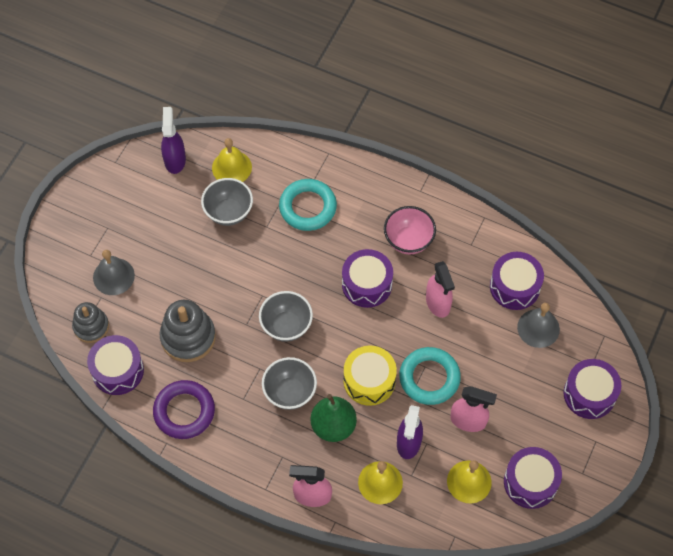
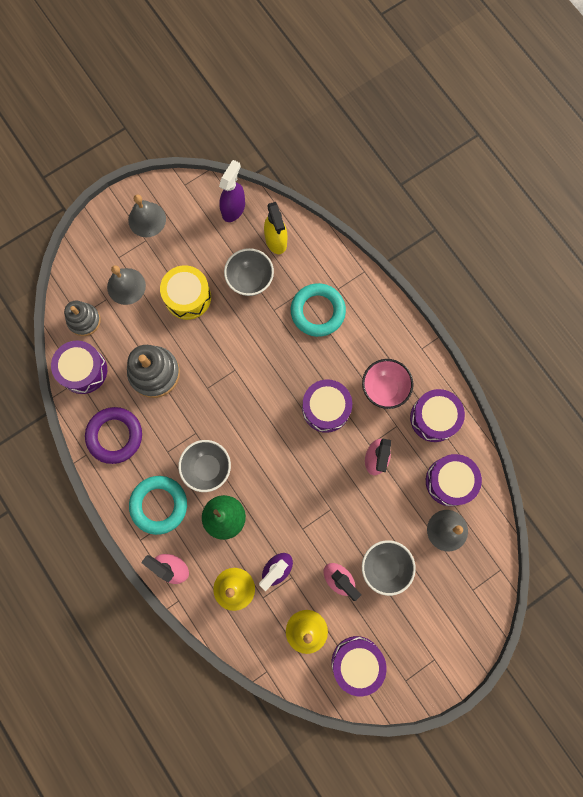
camera: 30 degrees right, 15 degrees up
yellow bell [212,138,252,182] -> yellow spray bottle [264,202,287,254]
grey bowl [259,291,313,342] -> grey bowl moved to [362,540,416,596]
yellow drum [344,345,397,406] -> yellow drum moved to [160,265,211,320]
turquoise ring [399,347,461,405] -> turquoise ring moved to [129,476,187,535]
purple drum [563,359,621,419] -> purple drum moved to [410,389,465,442]
none -> grey bell [128,195,166,237]

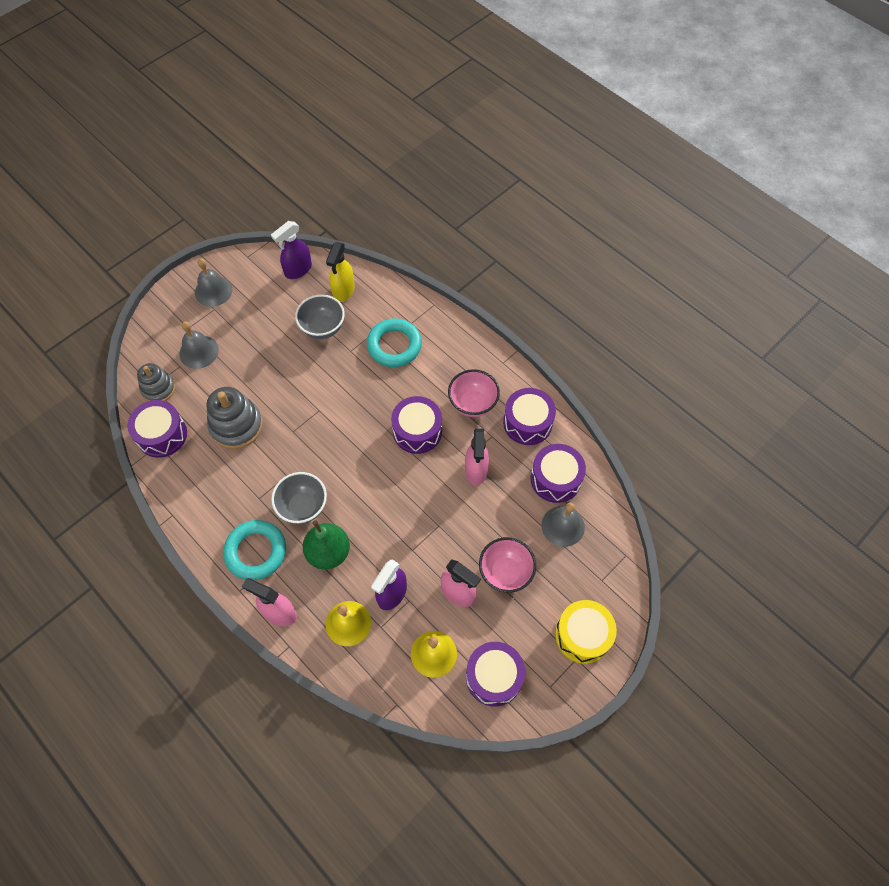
camera: 10 degrees left, 15 degrees down
purple ring [85,407,142,464] -> none
yellow drum [160,265,211,320] -> yellow drum moved to [555,600,617,664]
purple spray bottle [219,160,245,222] -> purple spray bottle turned 150 degrees counterclockwise [271,221,312,279]
yellow spray bottle [264,202,287,254] -> yellow spray bottle turned 45 degrees clockwise [326,242,355,302]
grey bowl [362,540,416,596] -> pink bowl [479,537,536,593]

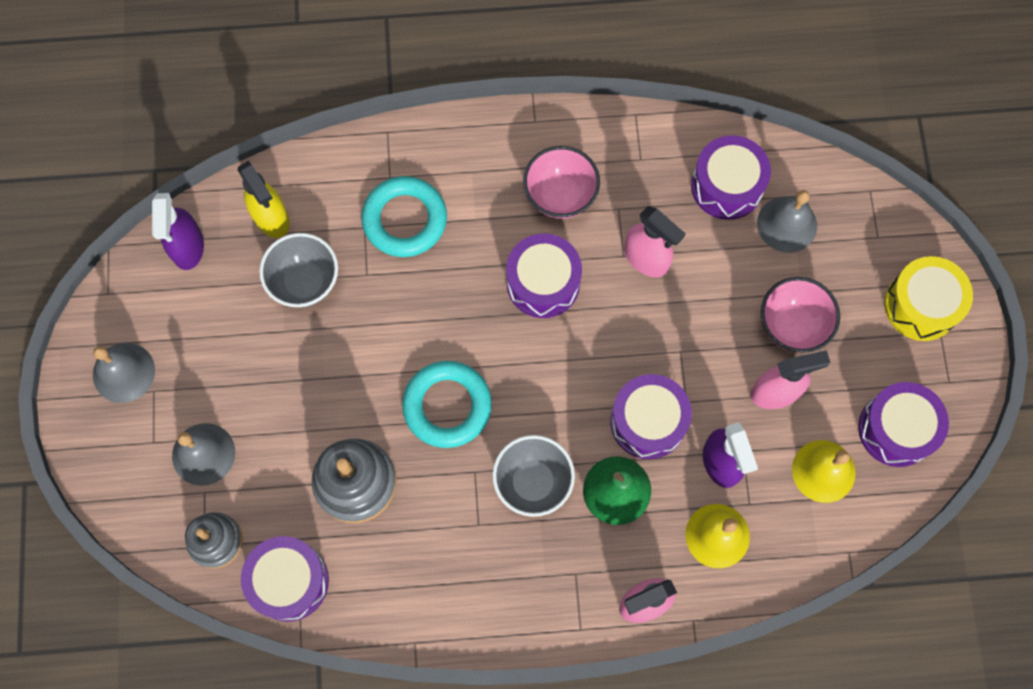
camera: 50 degrees left, 10 degrees up
turquoise ring [223,520,286,580] -> turquoise ring moved to [402,361,492,448]
purple drum [503,388,556,445] -> purple drum moved to [610,374,692,459]

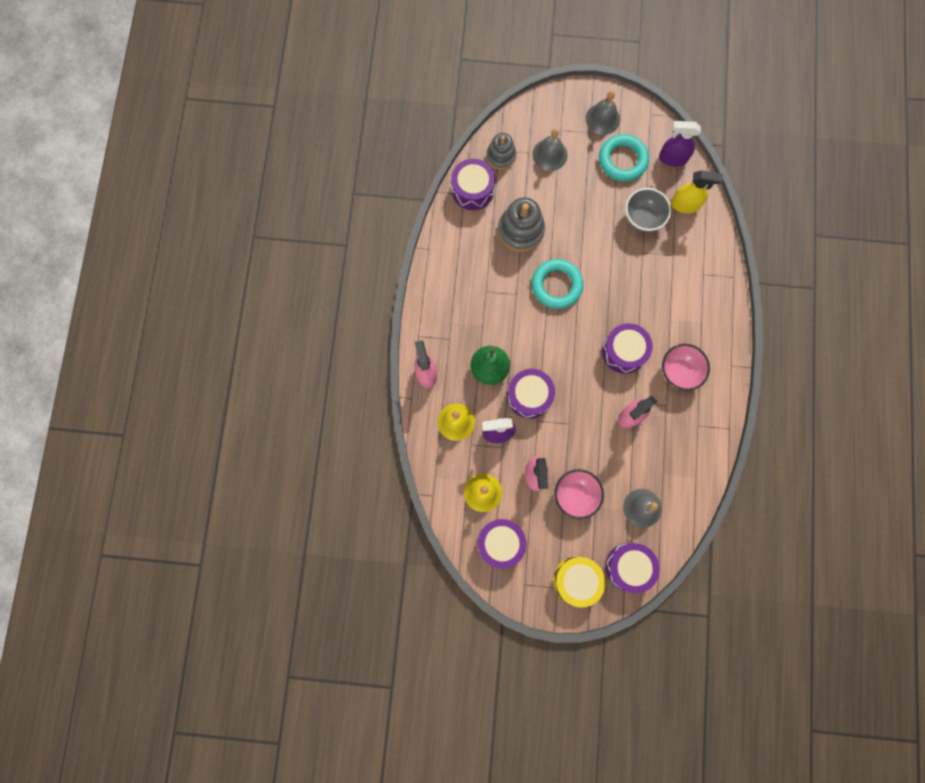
camera: 100 degrees right, 5 degrees up
yellow spray bottle [238,161,290,238] -> yellow spray bottle turned 150 degrees counterclockwise [671,170,723,213]
turquoise ring [361,176,447,257] -> turquoise ring moved to [599,134,649,182]
grey bowl [492,435,575,517] -> none
purple drum [691,135,771,220] -> purple drum moved to [605,543,660,593]

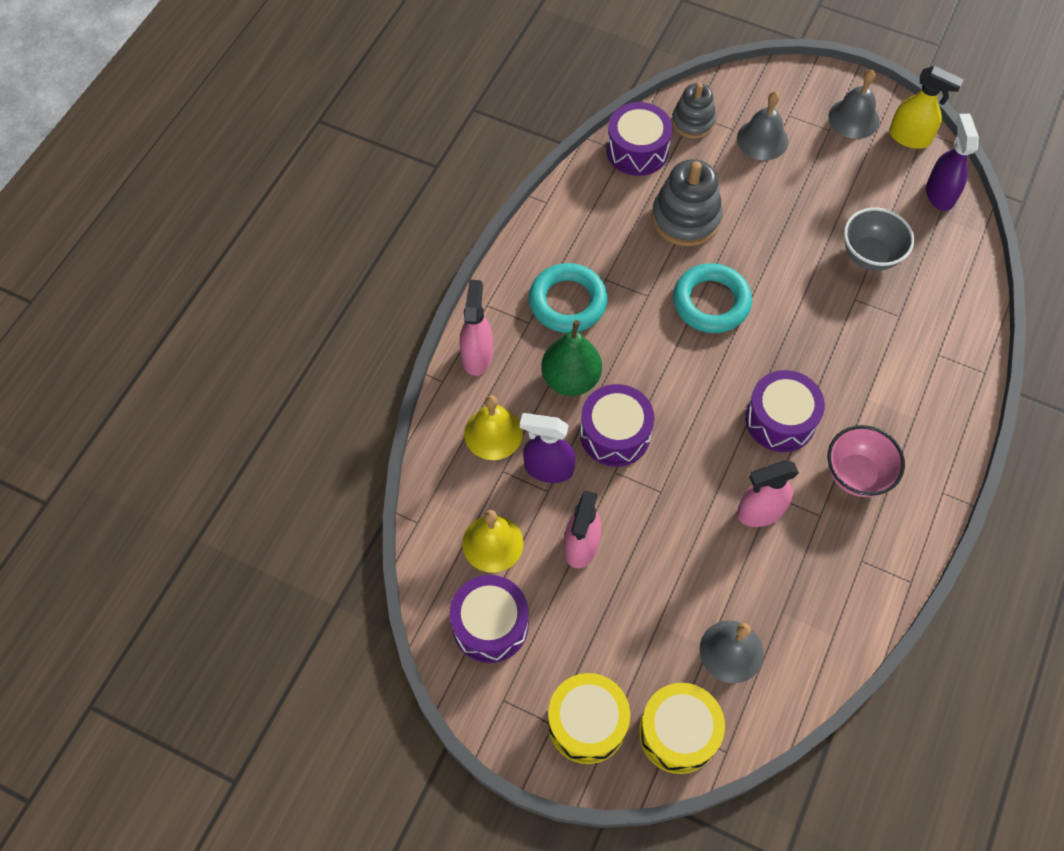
camera: 20 degrees right, 15 degrees down
pink bowl [554,469,604,519] -> none
turquoise ring [599,134,649,182] -> turquoise ring moved to [529,263,608,333]
purple drum [605,543,660,593] -> yellow drum [639,683,725,774]
purple spray bottle [659,121,701,167] -> purple spray bottle turned 60 degrees clockwise [926,113,979,211]
yellow spray bottle [671,170,723,213] -> yellow spray bottle moved to [889,66,964,149]

